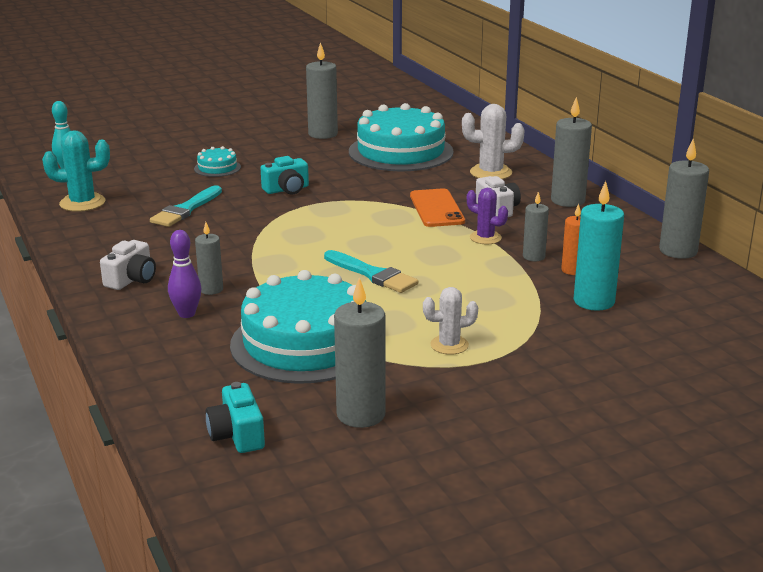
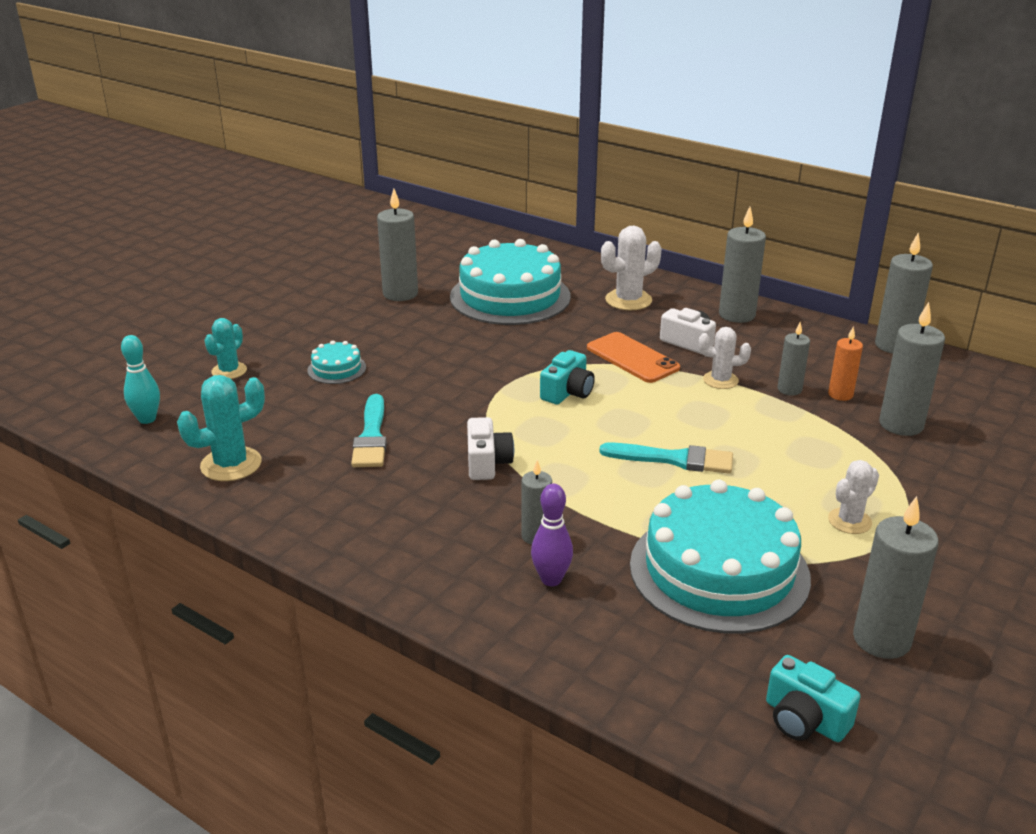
camera: 30 degrees left, 5 degrees up
white camera [100,240,156,290] -> white camera moved to [467,417,514,480]
turquoise camera [260,156,309,195] -> turquoise camera moved to [540,350,595,404]
purple cactus [467,188,508,244] -> white cactus [699,327,751,389]
turquoise candle [574,181,624,311] -> grey candle [879,302,945,436]
none -> turquoise cactus [204,318,247,379]

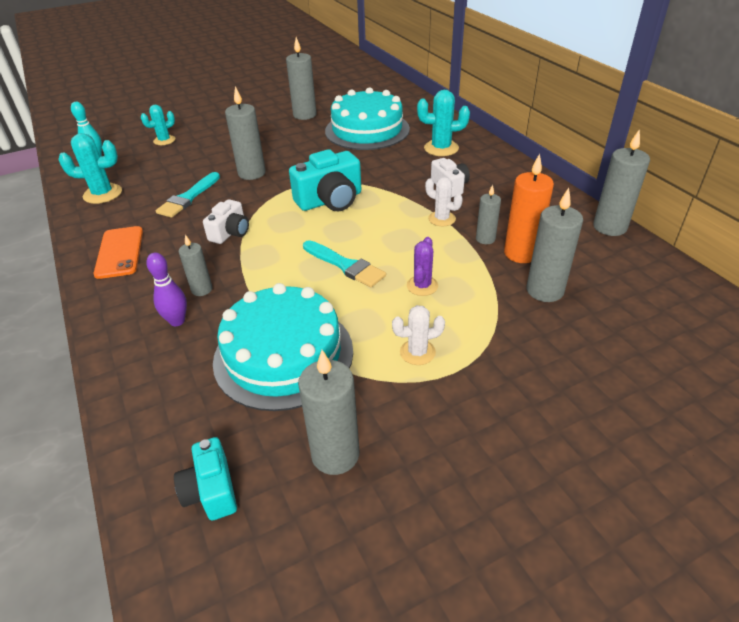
camera: 30 degrees right, 10 degrees up
turquoise cake [307,341,366,384] -> none
turquoise camera [540,350,595,404] -> turquoise camera [289,149,362,211], size x1.65
orange phone [587,332,680,383] -> orange phone moved to [93,226,143,279]
white cactus [601,226,662,310] -> turquoise cactus [417,90,470,156]
grey candle [719,207,766,323] -> grey candle moved to [225,86,266,180]
orange candle [828,327,863,401] -> orange candle [504,154,554,263], size x1.69
none -> purple cactus [407,237,438,296]

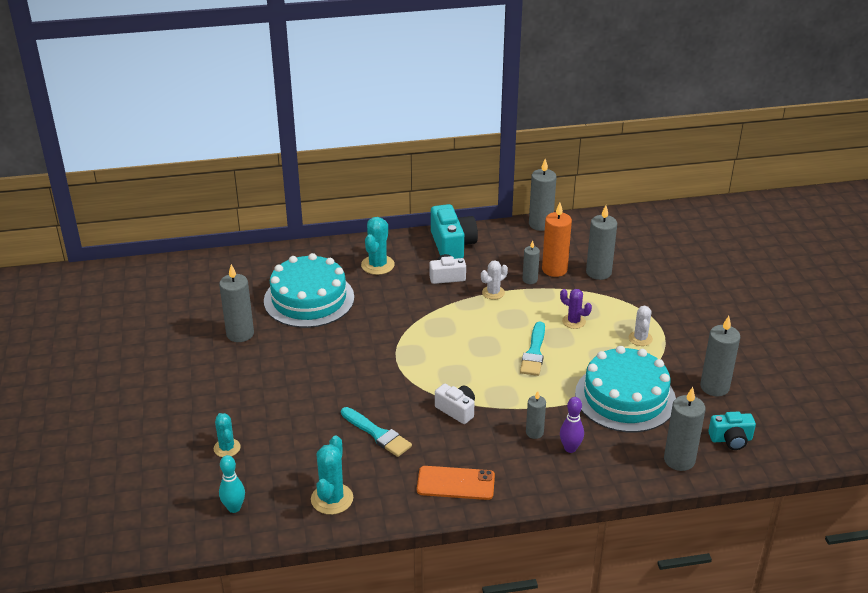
camera: 75 degrees left, 5 degrees down
grey candle [225,86,266,180] -> grey candle moved to [664,387,706,471]
turquoise camera [289,149,362,211] -> turquoise camera moved to [431,204,478,259]
turquoise brush [303,240,386,287] -> turquoise brush turned 135 degrees clockwise [520,321,545,376]

